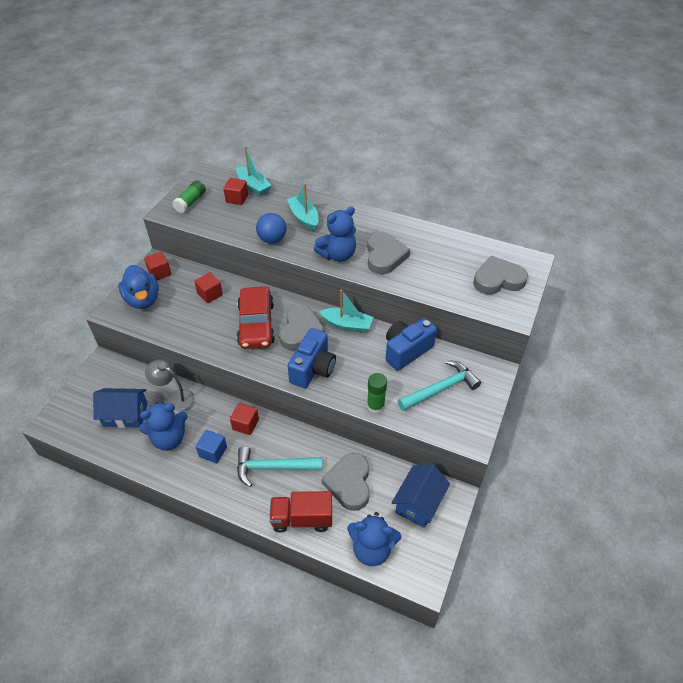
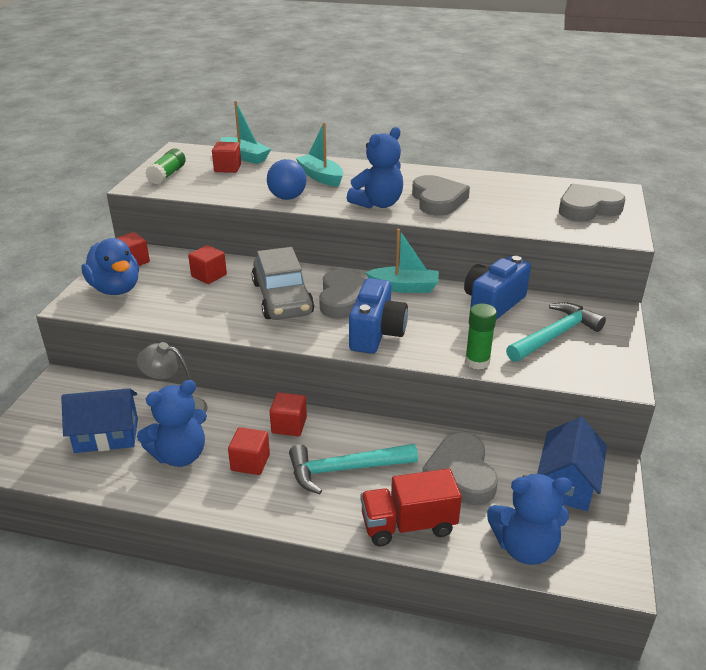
camera: 10 degrees left, 15 degrees down
blue cube [196,430,227,463] -> red cube [228,427,270,475]
red car [237,287,275,349] -> grey car [252,247,314,320]

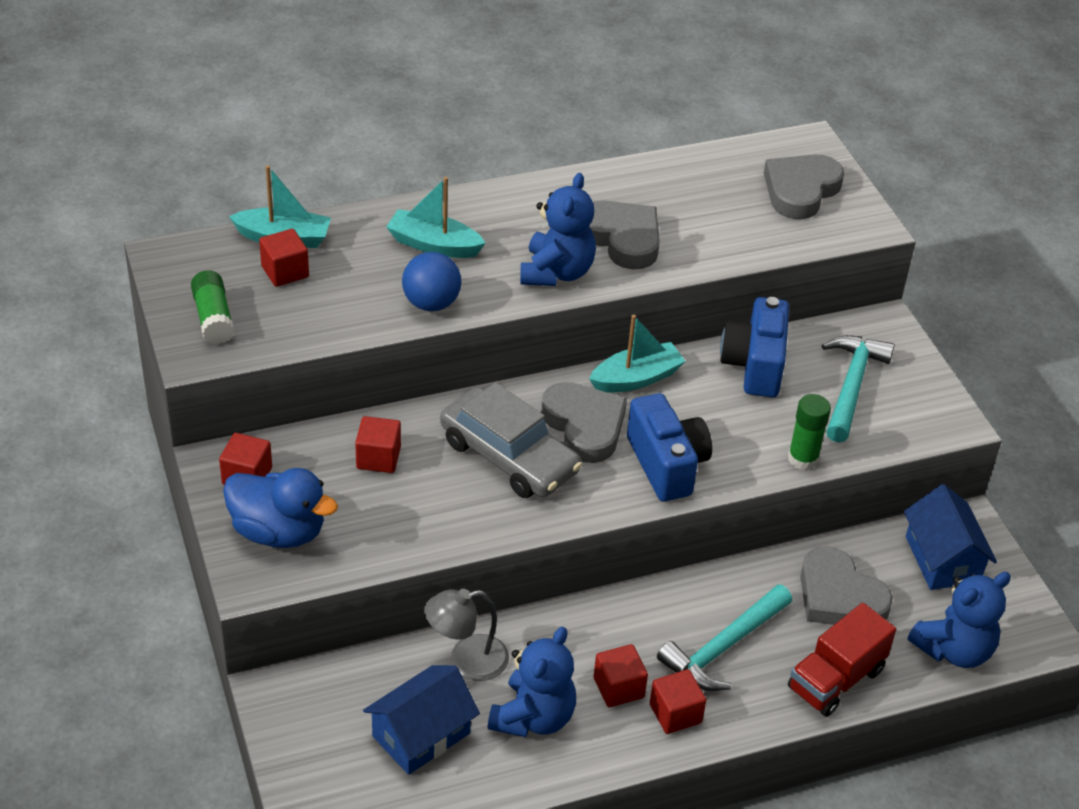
camera: 35 degrees left, 10 degrees up
red cube [270,392,307,436] -> red cube moved to [650,669,706,734]

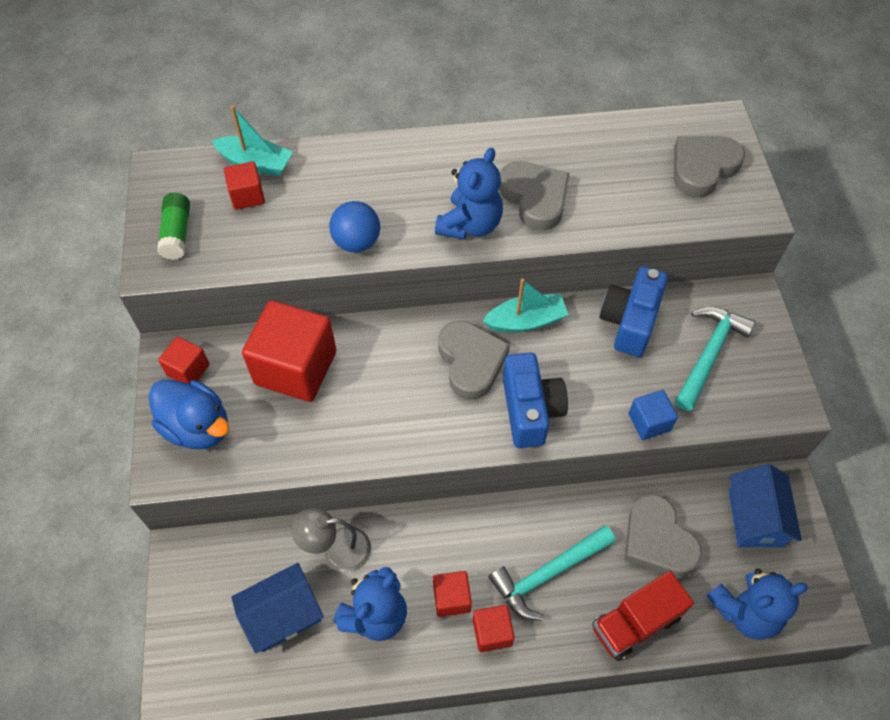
camera: 15 degrees right, 15 degrees up
red cube [355,416,401,473] -> red cube [242,300,336,402], size x2.03
turquoise boat [386,177,485,258] -> none
grey car [440,382,582,498] -> none
green glue stick [788,394,831,470] -> blue cube [629,390,678,440]

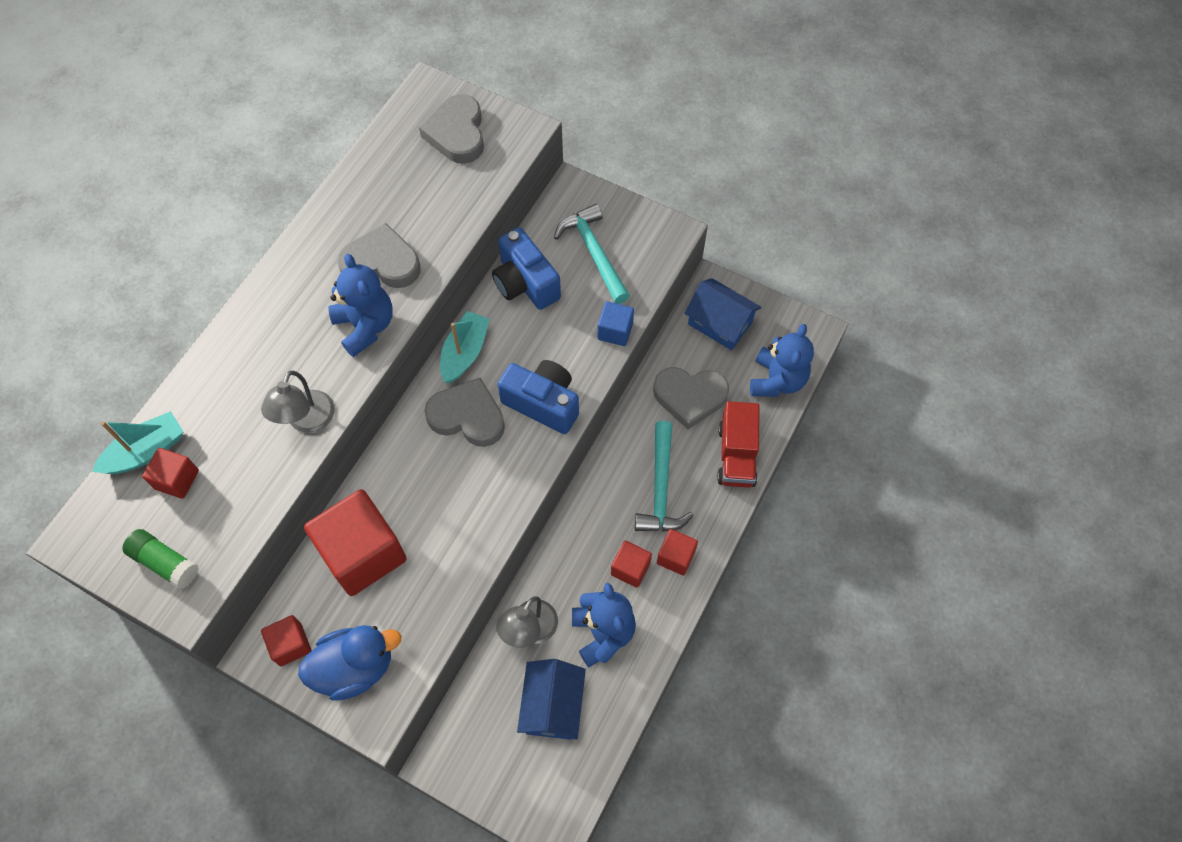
camera: 55 degrees left, 5 degrees up
blue ball [329,201,380,252] -> grey lamp [261,371,335,433]

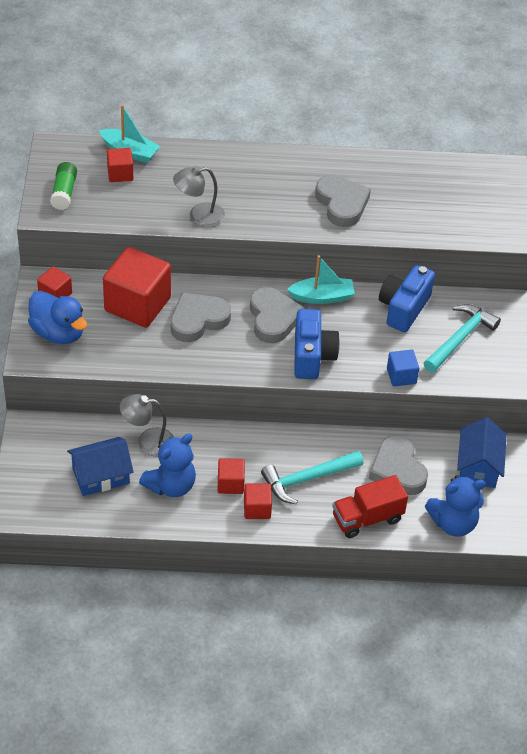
camera: 60 degrees right, 15 degrees down
blue teddy bear [328,254,393,357] -> none
grey heart [419,94,484,164] -> grey heart moved to [170,292,231,342]

